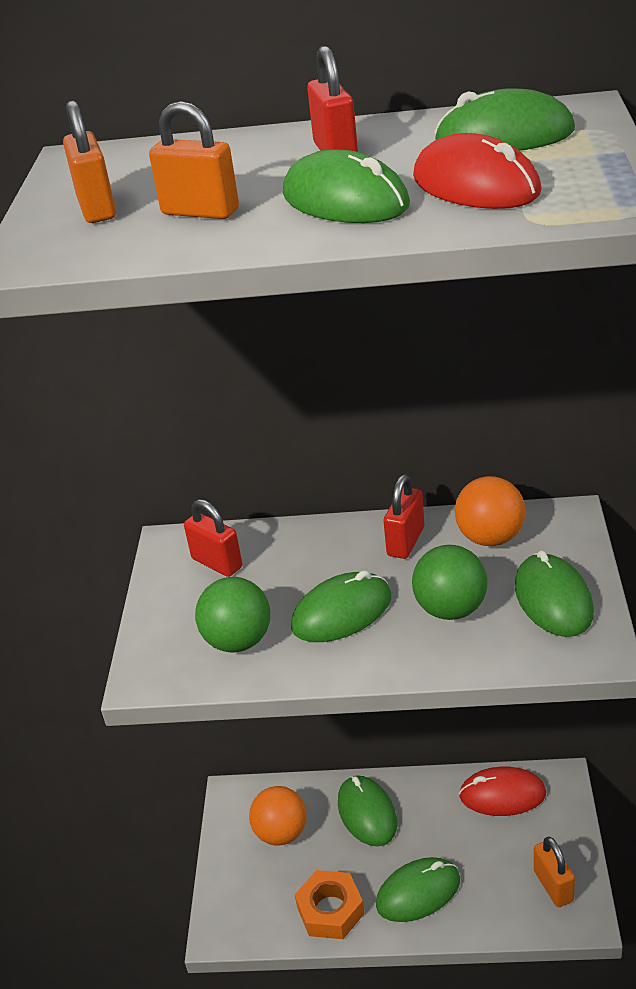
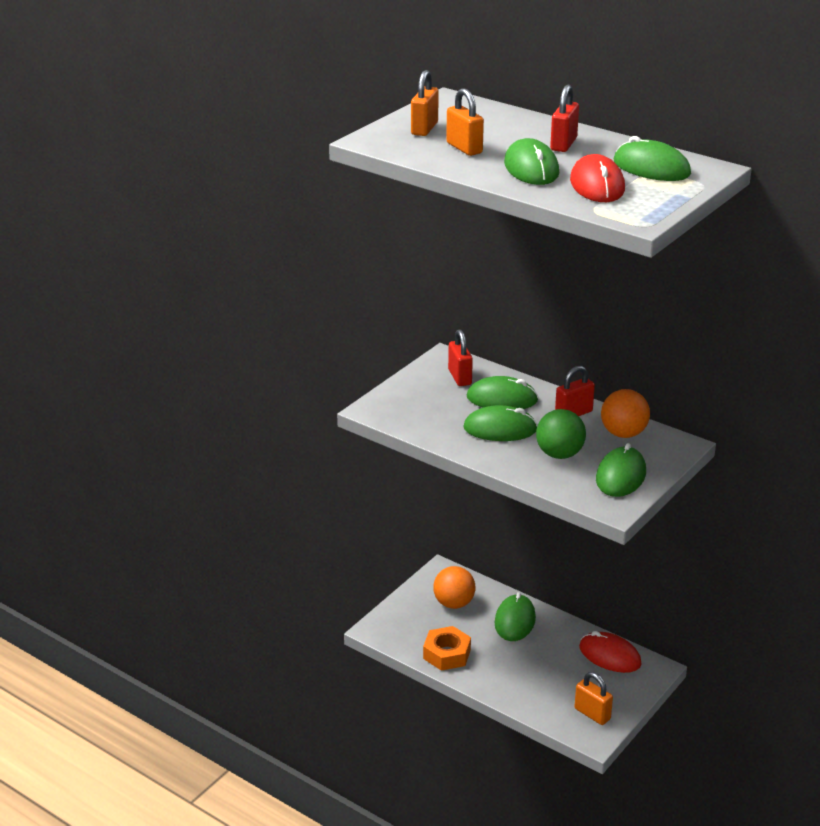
camera: 30 degrees right, 5 degrees down
green ball [195,577,270,653] -> none
green mouse [376,857,460,922] -> green mouse moved to [467,376,538,409]
orange padlock [534,837,575,907] -> orange padlock turned 60 degrees counterclockwise [575,672,613,725]

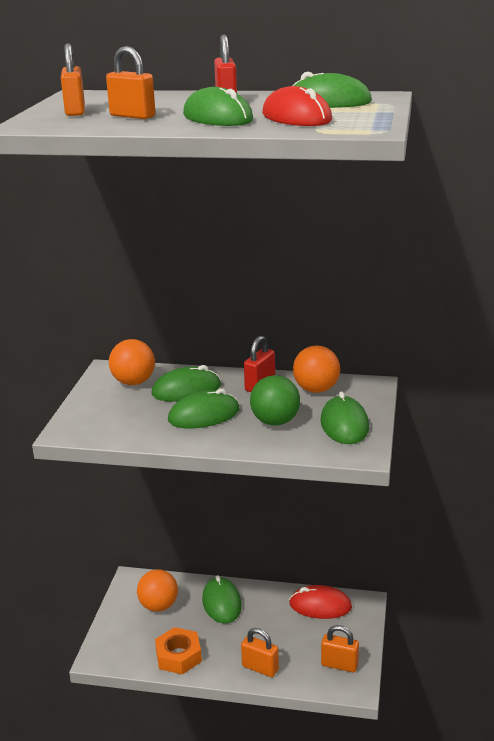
camera: 25 degrees left, 5 degrees down
red padlock [448,330,473,386] -> orange ball [109,339,155,385]
none -> orange padlock [241,628,279,677]

